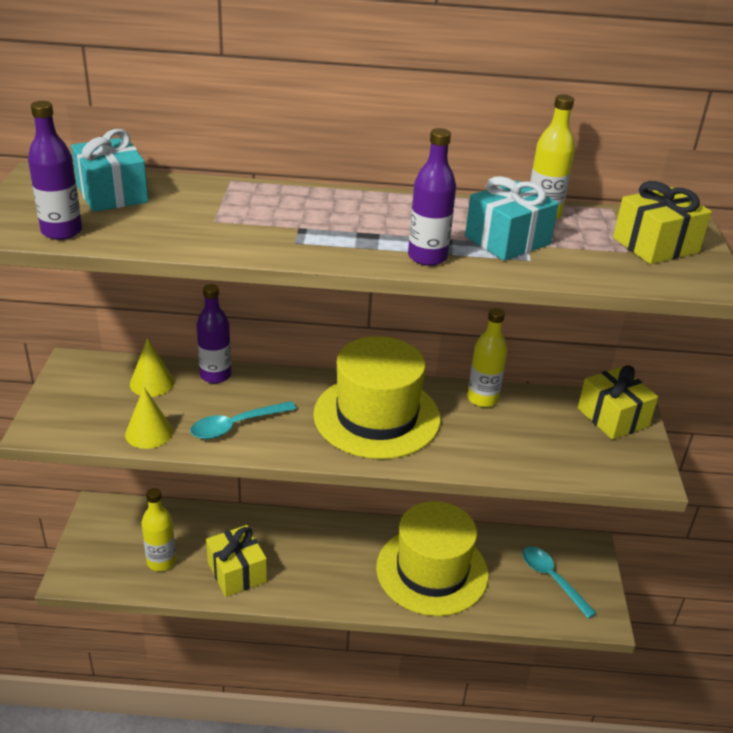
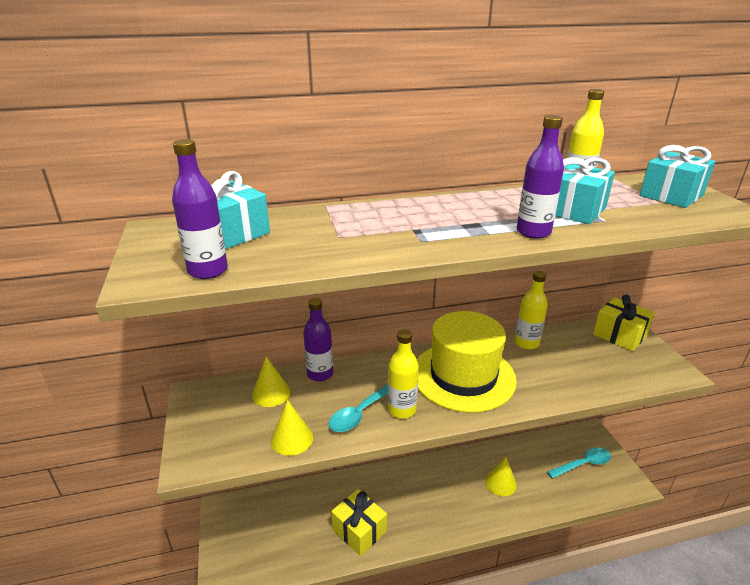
camera: 15 degrees left, 5 degrees down
yellow bottle [141,488,176,571] -> yellow bottle moved to [388,329,419,419]
yellow hat [376,501,489,616] -> yellow cone [485,457,517,496]
turquoise spoon [522,546,597,619] -> turquoise spoon turned 120 degrees clockwise [547,447,611,479]
yellow gift [613,181,712,264] -> turquoise gift [639,145,716,208]

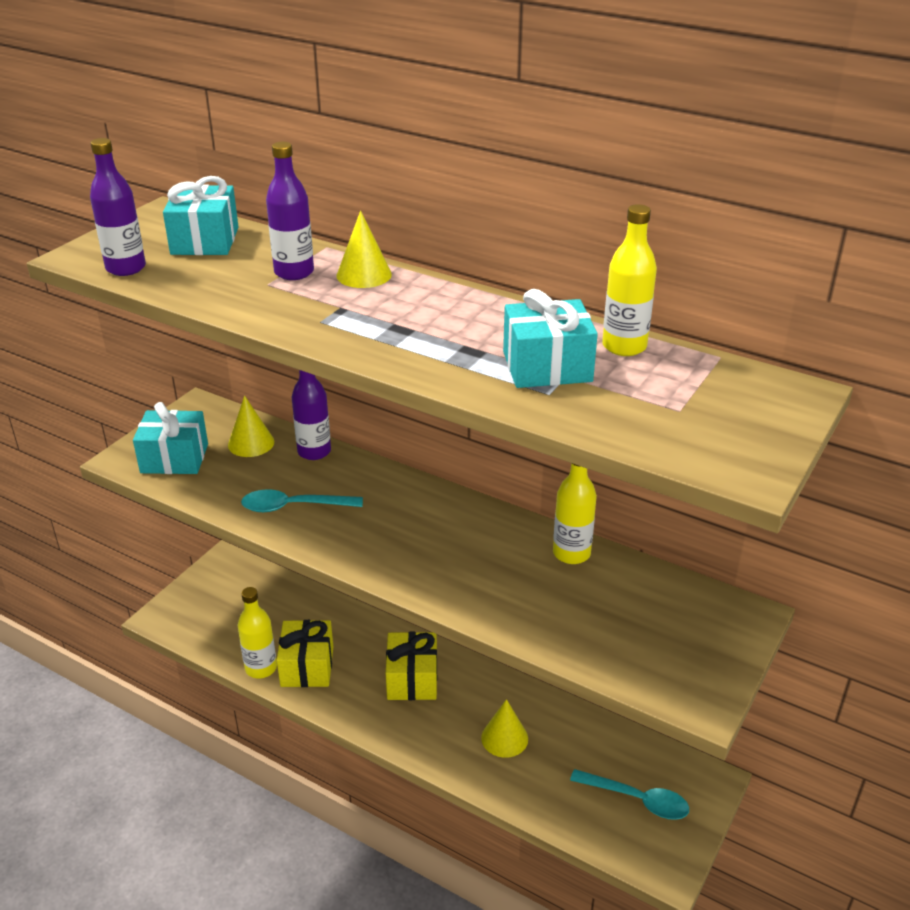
camera: 45 degrees right, 5 degrees up
yellow cone [271,400,313,456] -> yellow cone moved to [336,211,392,288]
yellow bottle [388,329,419,419] -> yellow bottle moved to [238,587,277,679]
yellow hat [417,311,517,413] -> none
purple bottle [517,115,564,239] -> purple bottle moved to [266,142,314,280]
yellow gift [593,295,655,352] -> yellow gift moved to [386,632,437,700]
turquoise gift [639,145,716,208] -> turquoise gift moved to [133,402,208,474]

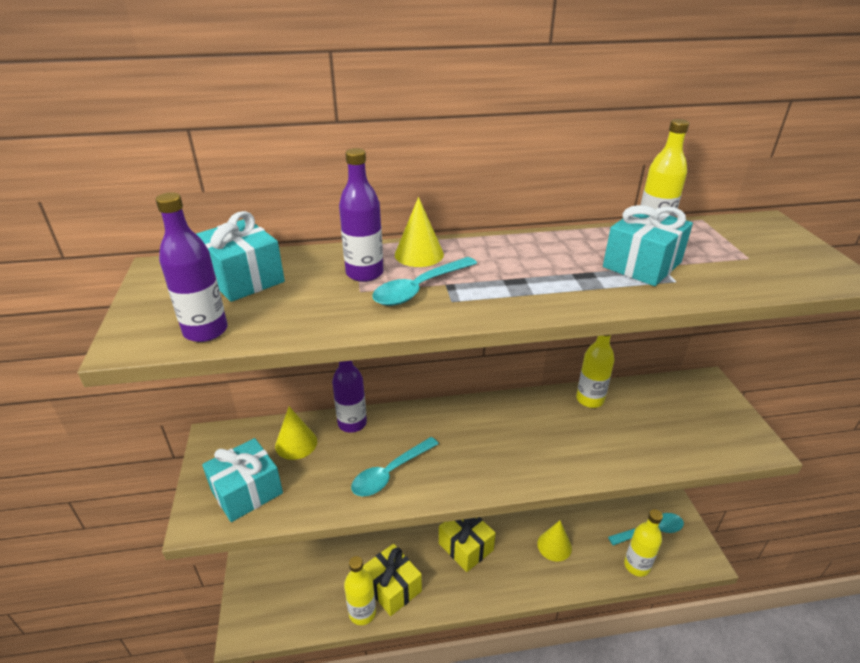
camera: 40 degrees left, 0 degrees up
none -> turquoise spoon [372,257,477,306]
none -> yellow bottle [624,509,663,577]

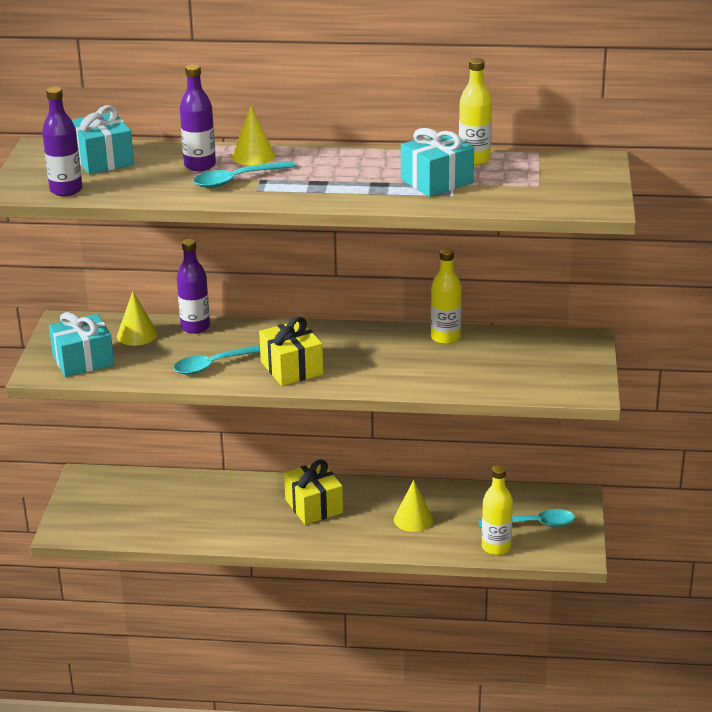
camera: 15 degrees right, 5 degrees down
yellow bottle [344,556,376,625] -> none
yellow gift [363,544,422,616] -> yellow gift moved to [259,317,323,386]

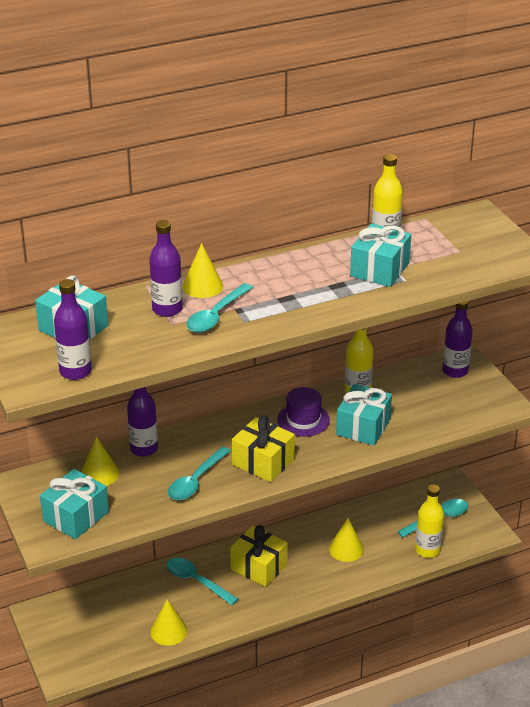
camera: 30 degrees left, 5 degrees up
none -> yellow cone [150,599,188,646]
none -> turquoise spoon [167,558,238,605]
none -> purple hat [277,387,330,437]
none -> turquoise gift [336,384,392,446]
none -> purple bottle [442,301,473,378]

